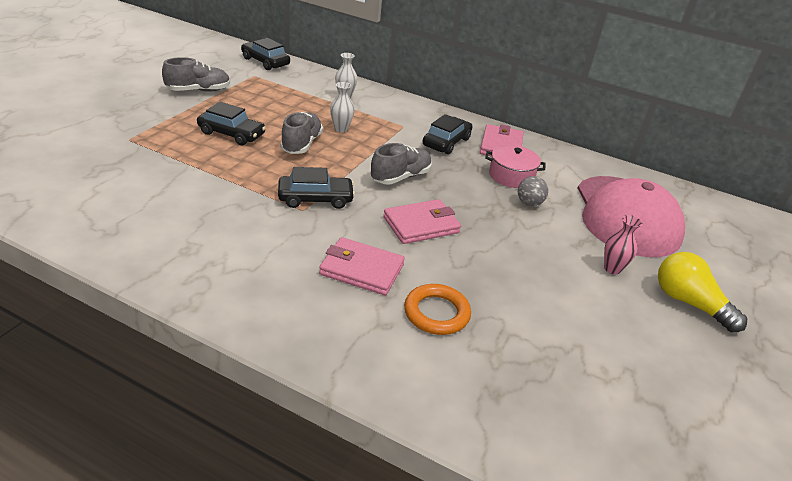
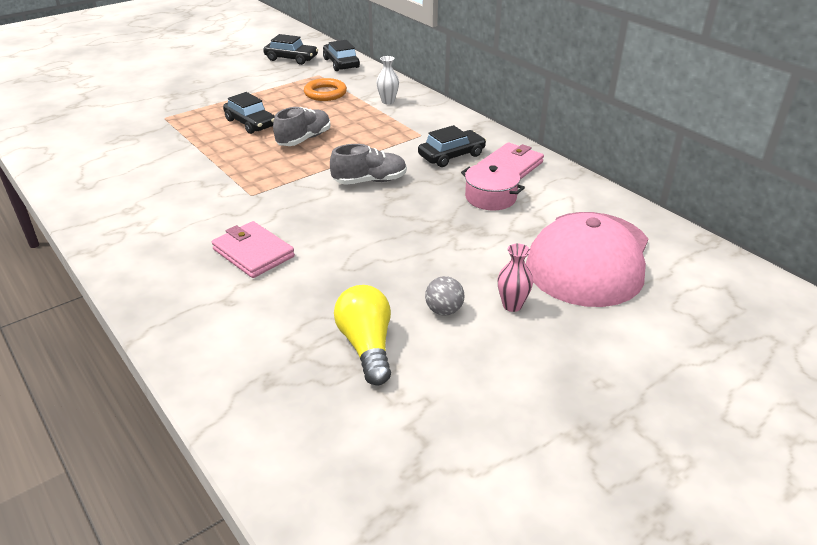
camera: 30 degrees right, 0 degrees up
grey shoe [162,57,230,91] -> none
black car [278,167,355,209] -> black car moved to [263,34,318,65]
white vase [330,82,354,132] -> none
pink wallet [383,199,461,244] -> none
orange ring [404,284,471,335] -> orange ring moved to [304,78,347,101]
grey ball [518,176,548,206] -> grey ball moved to [425,276,465,316]
yellow light bulb [658,252,747,332] -> yellow light bulb moved to [334,285,391,385]

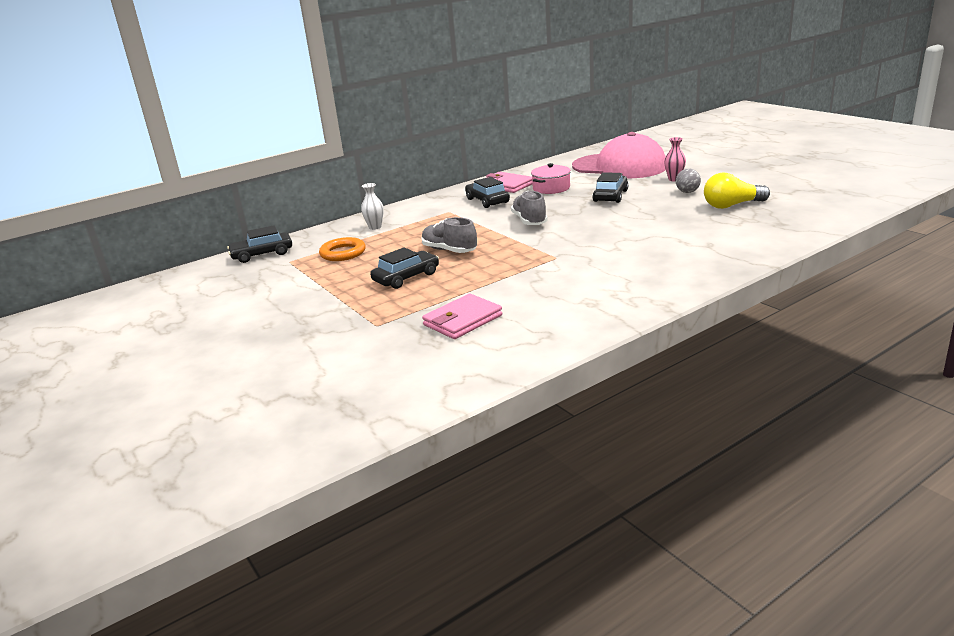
camera: 85 degrees left, 10 degrees down
pink wallet [212,221,295,278] -> pink wallet moved to [422,294,502,339]
black car [263,34,318,65] -> black car moved to [593,172,628,203]

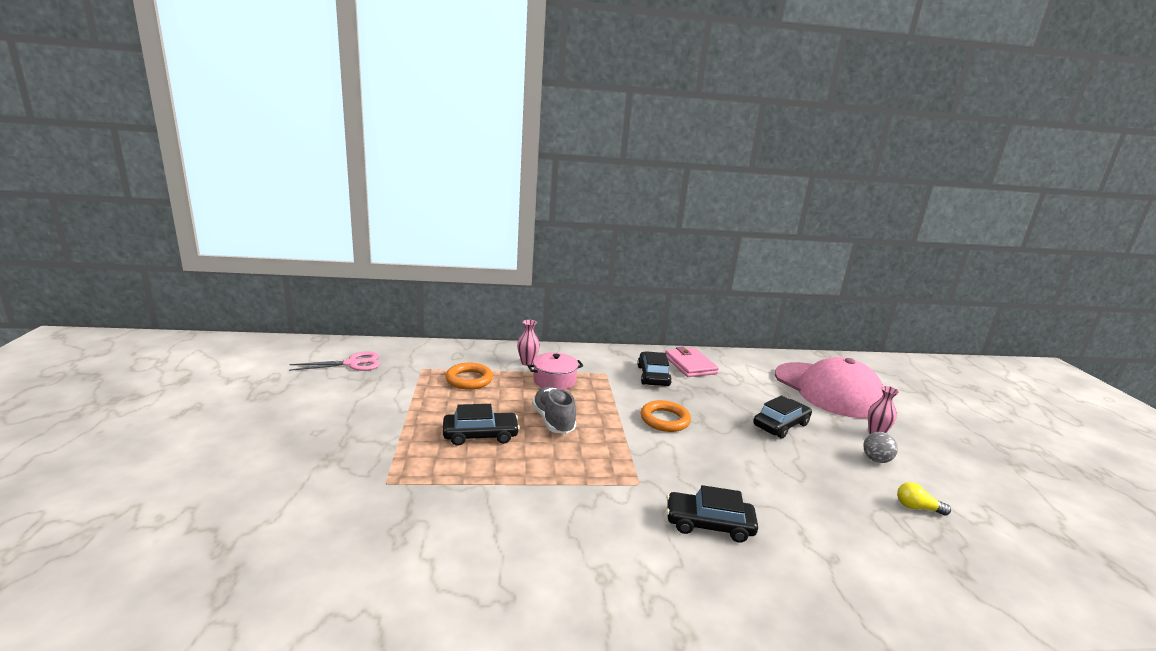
camera: 25 degrees right, 5 degrees down
black car [227,225,292,263] -> black car moved to [666,485,758,543]
white vase [361,183,384,230] -> pink vase [517,320,540,366]
pink wallet [422,294,502,339] -> none
grey shoe [511,191,547,225] -> orange ring [641,400,691,432]
pink pot [531,163,571,194] -> pink pot moved to [528,352,583,390]
yellow light bulb [704,173,770,209] -> yellow light bulb [897,482,951,516], size x0.54
none -> pink scissors [289,351,380,371]

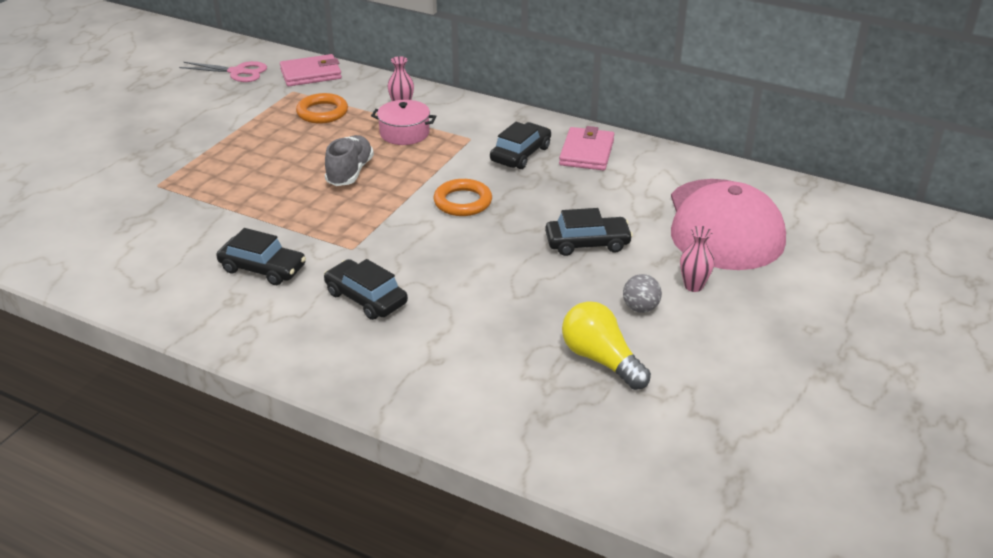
camera: 35 degrees right, 15 degrees up
black car [443,404,520,446] -> black car moved to [216,228,306,285]
yellow light bulb [897,482,951,516] -> yellow light bulb [562,301,651,390], size x1.84
none -> pink wallet [280,54,342,86]

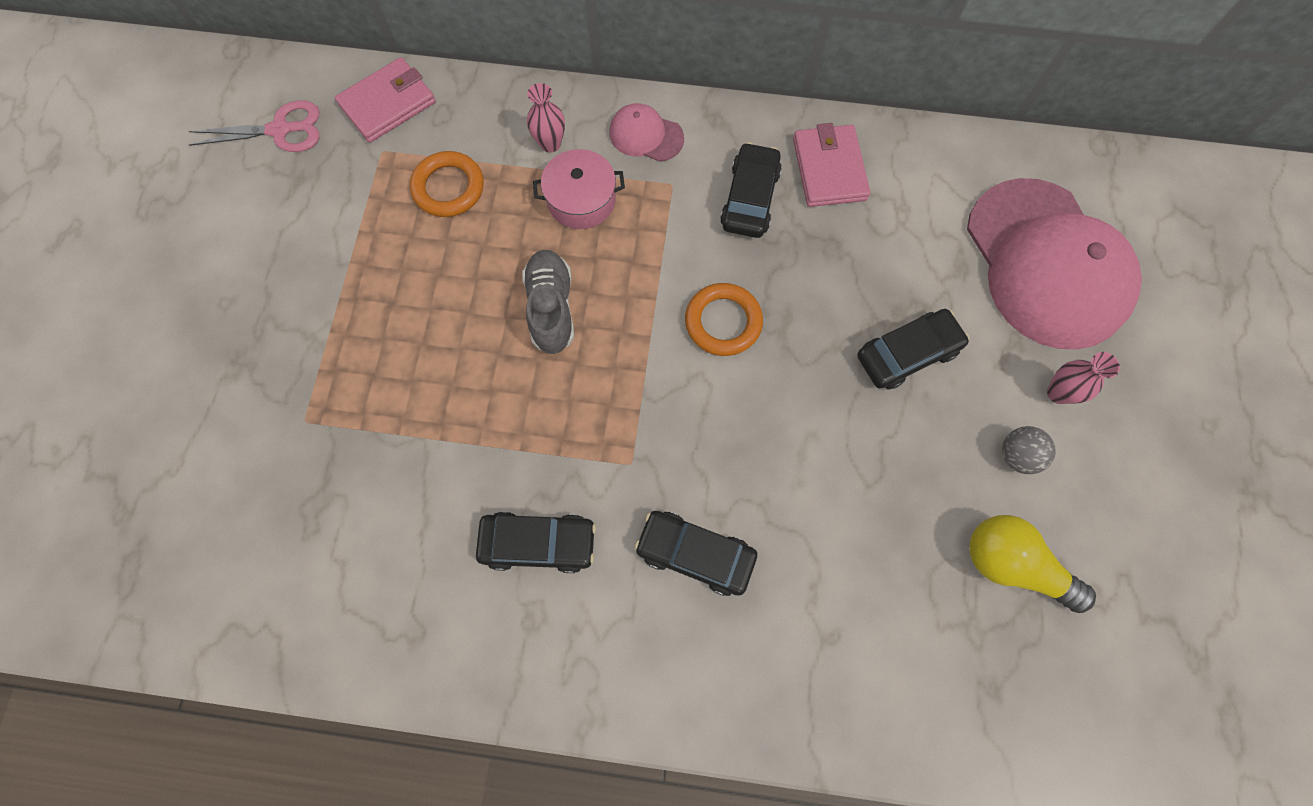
camera: 20 degrees left, 35 degrees up
none -> pink cap [609,103,684,162]

